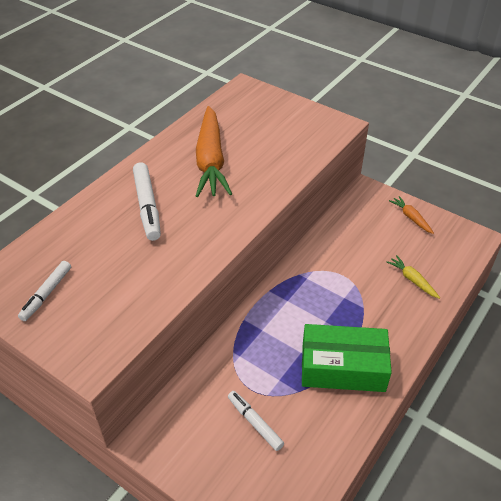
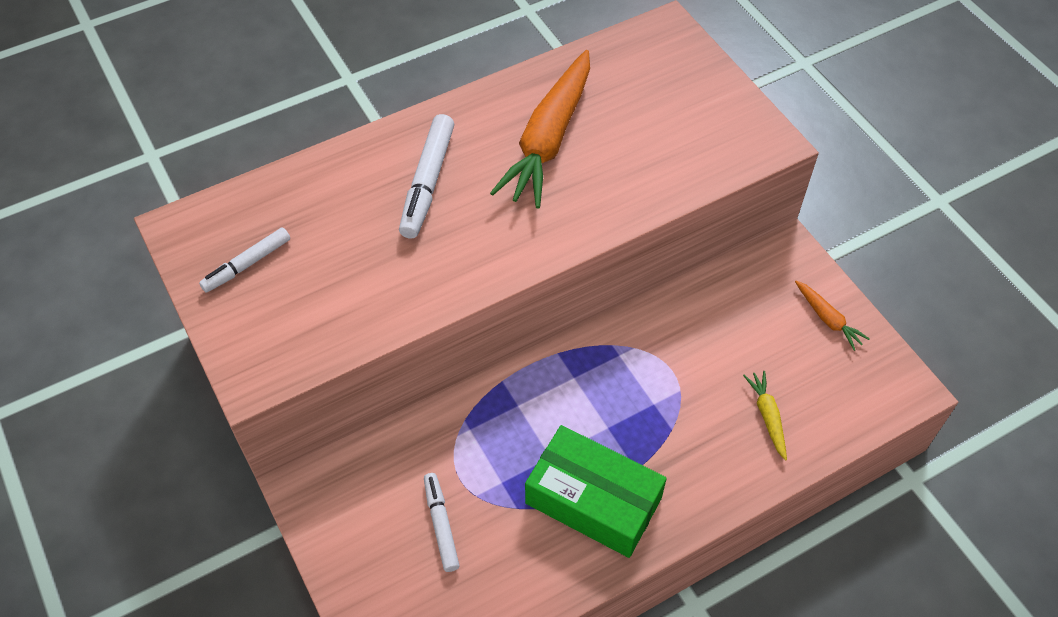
camera: 25 degrees right, 10 degrees up
orange carrot [389,196,434,234] -> orange carrot turned 150 degrees clockwise [795,281,870,351]

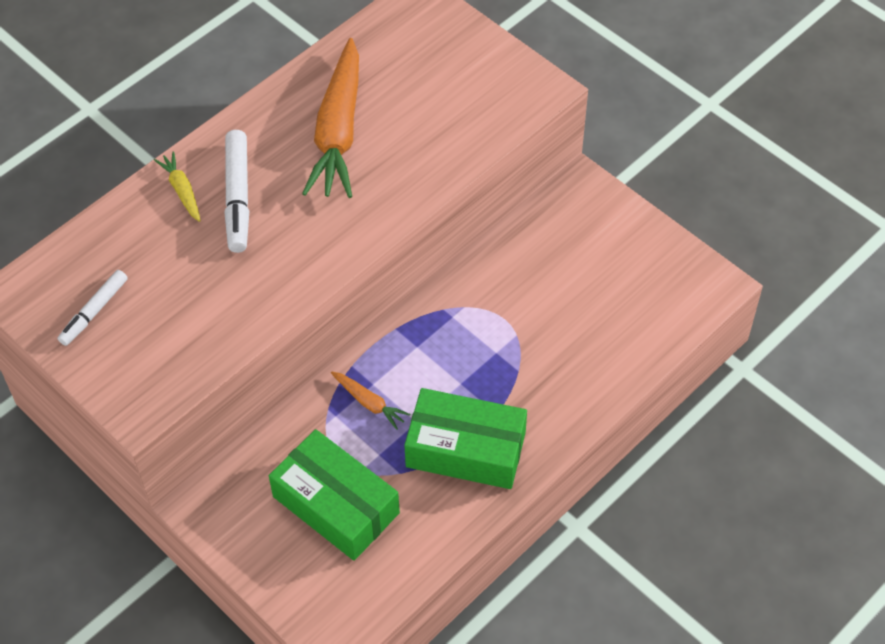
camera: 15 degrees left, 0 degrees up
white marker [424,473,460,572] -> green box [269,429,400,561]
yellow carrot [743,371,787,461] -> yellow carrot moved to [154,151,201,222]
orange carrot [795,281,870,351] -> orange carrot moved to [331,371,410,430]

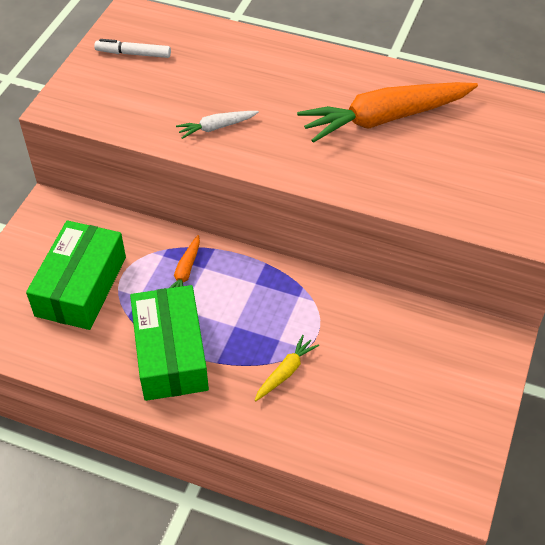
camera: 65 degrees right, 5 degrees down
yellow carrot [154,151,201,222] -> yellow carrot moved to [255,335,319,401]
white marker [224,130,249,253] -> none
none -> white carrot [176,111,259,139]

